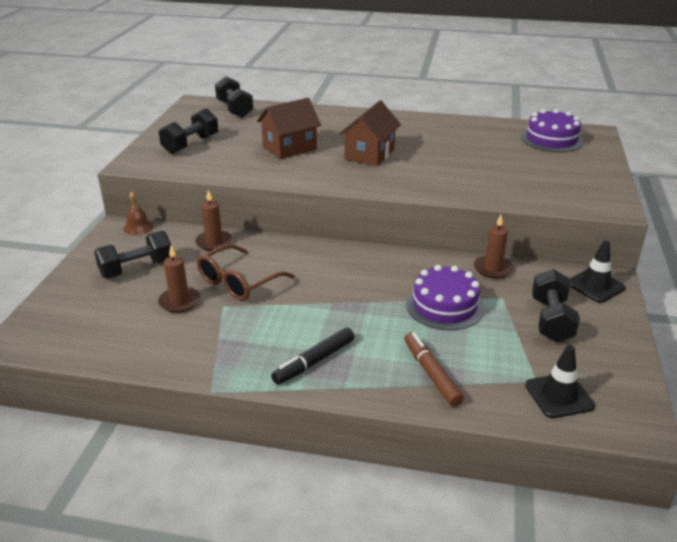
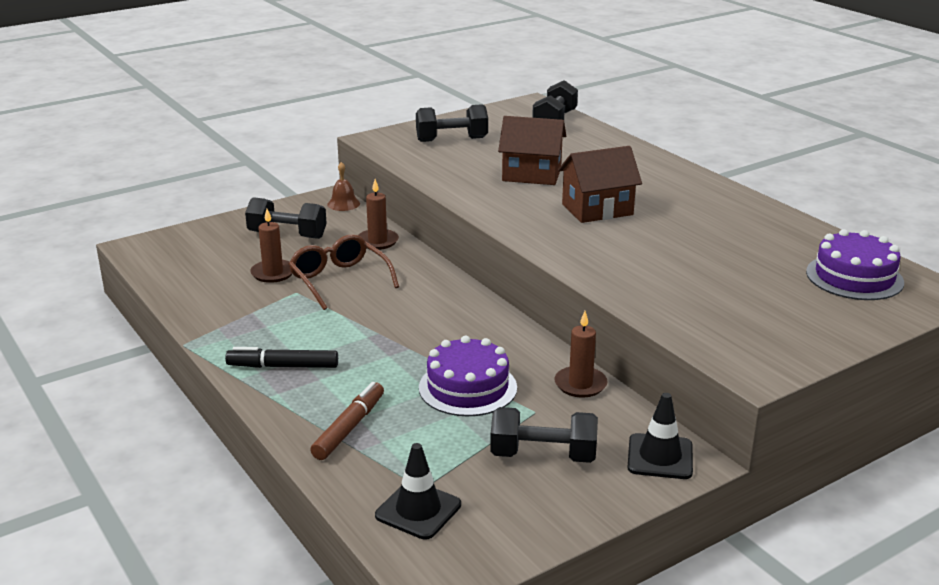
camera: 45 degrees right, 5 degrees down
brown glasses [197,244,294,301] -> brown glasses turned 60 degrees clockwise [289,234,399,310]
black dumbbell [532,269,580,342] -> black dumbbell turned 45 degrees clockwise [490,407,598,463]

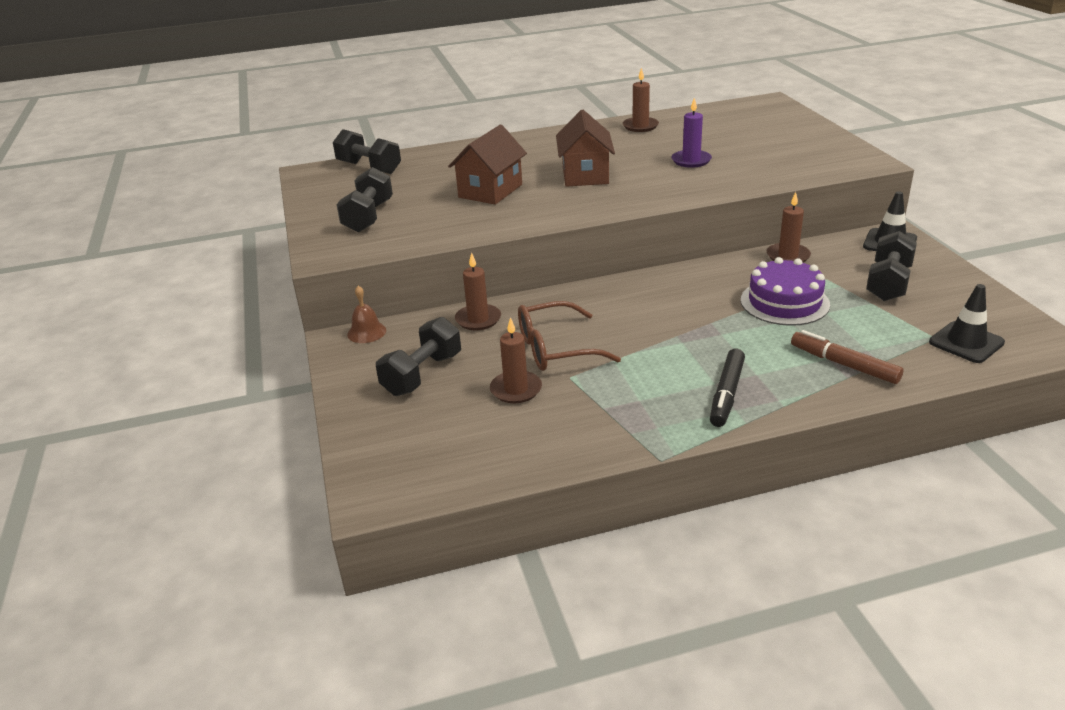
camera: 70 degrees left, 5 degrees up
purple cake [806,229,904,300] -> none
none -> brown candle [623,67,659,132]
none -> purple candle [672,98,712,168]

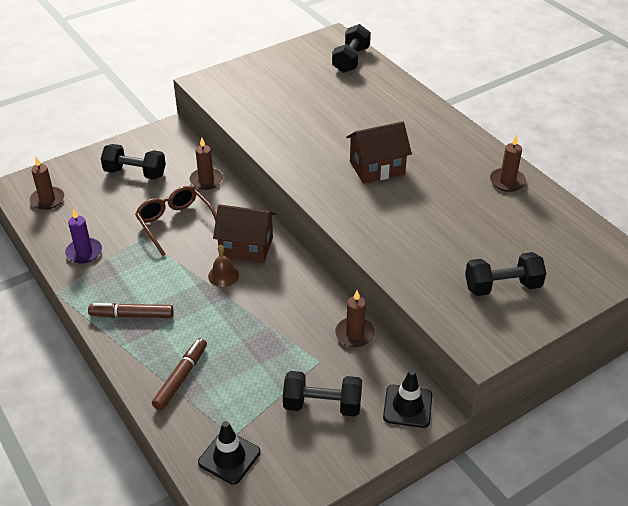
camera: 70 degrees right, 10 degrees up
black dumbbell [337,167,393,233] -> black dumbbell moved to [465,252,546,296]
brown bell [347,286,386,343] -> brown bell moved to [208,244,239,287]
brown house [448,124,527,205] -> brown house moved to [213,204,276,263]
brown candle [490,317,542,403] -> brown candle moved to [30,157,64,210]
purple candle [672,98,712,168] -> purple candle moved to [65,208,102,264]
black marker [710,349,745,427] -> brown marker [88,303,174,318]
purple cake [741,257,830,326] -> none

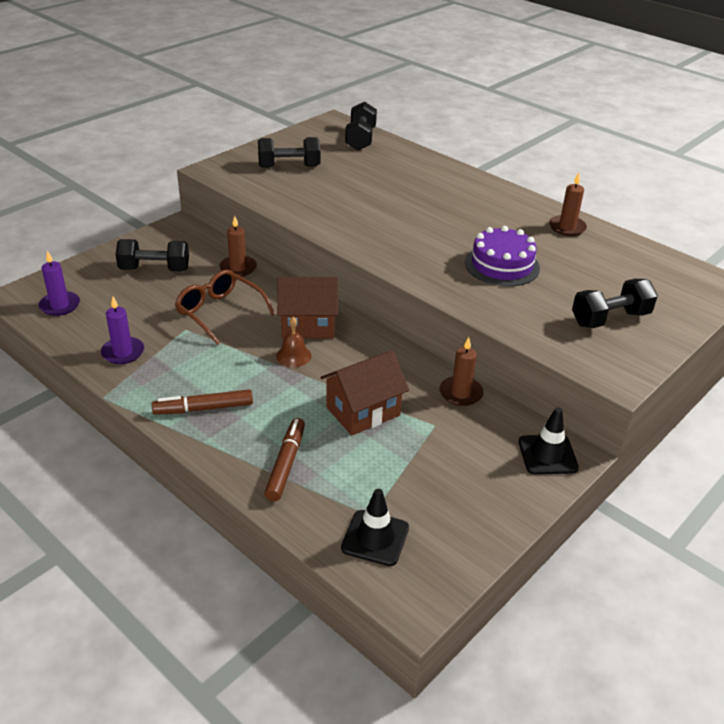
camera: 15 degrees left, 5 degrees down
brown candle [30,157,64,210] -> purple candle [38,250,80,316]
black dumbbell [283,371,362,417] -> black dumbbell moved to [258,137,320,168]
brown house [346,121,412,184] -> brown house moved to [320,350,409,435]
none -> purple cake [465,226,540,286]

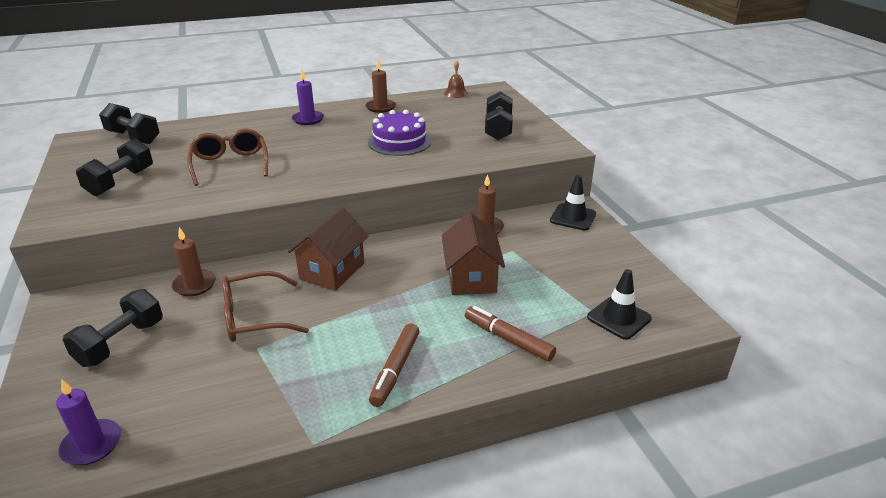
camera: 60 degrees left, 5 degrees down
purple candle [101,297,144,364] -> purple candle moved to [292,70,324,125]
brown bell [276,317,311,367] -> brown bell moved to [444,60,468,98]
none -> brown glasses [188,129,268,186]

